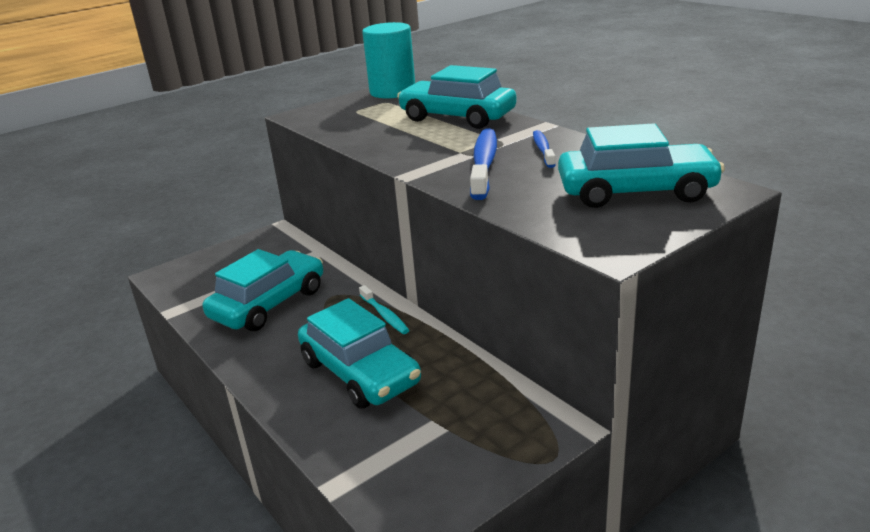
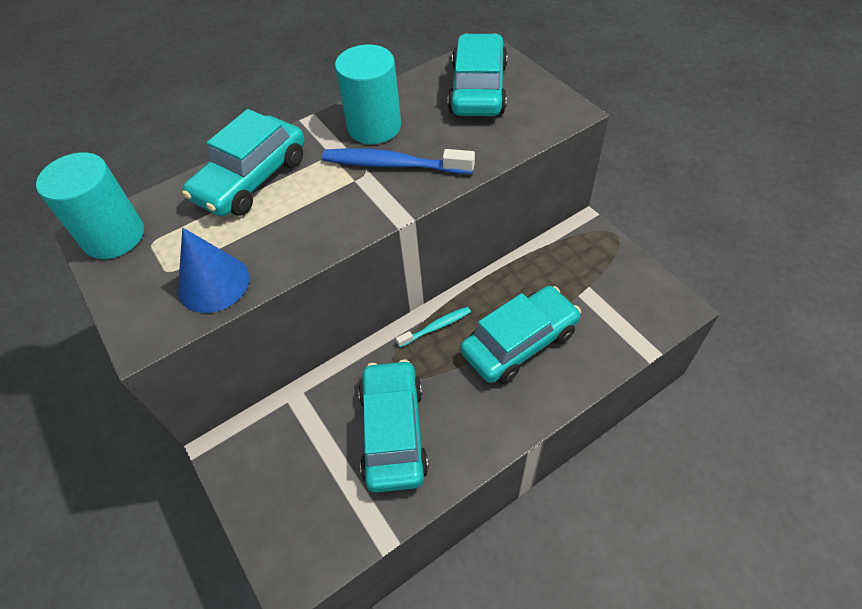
camera: 85 degrees left, 25 degrees up
turquoise car [203,249,323,331] -> turquoise car turned 45 degrees clockwise [358,359,429,492]
blue toothbrush [533,130,556,168] -> turquoise cylinder [335,45,401,144]
none -> blue cone [178,228,250,313]

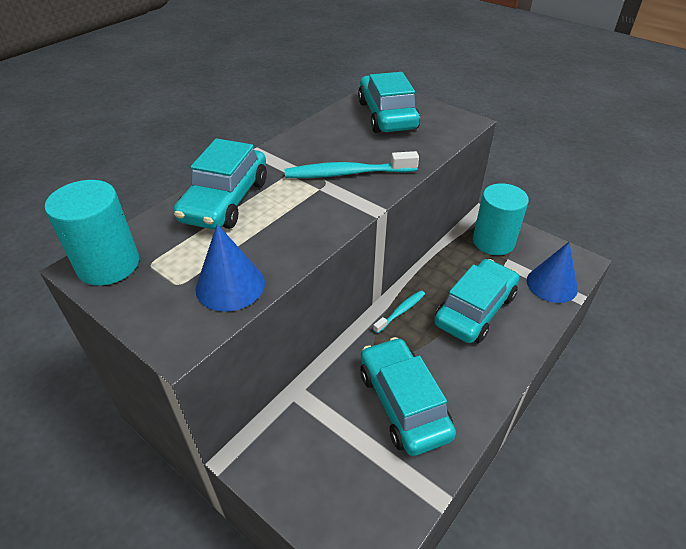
camera: 20 degrees left, 10 degrees down
blue toothbrush [322,148,475,174] -> turquoise toothbrush [285,151,419,178]
turquoise cylinder [335,45,401,144] -> turquoise cylinder moved to [473,183,529,255]
none -> blue cone [527,242,578,303]

